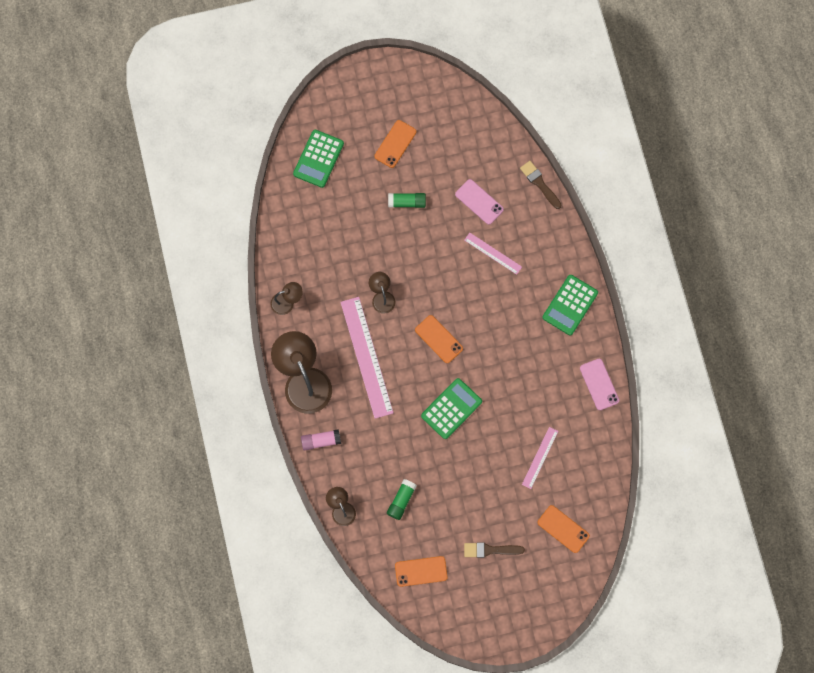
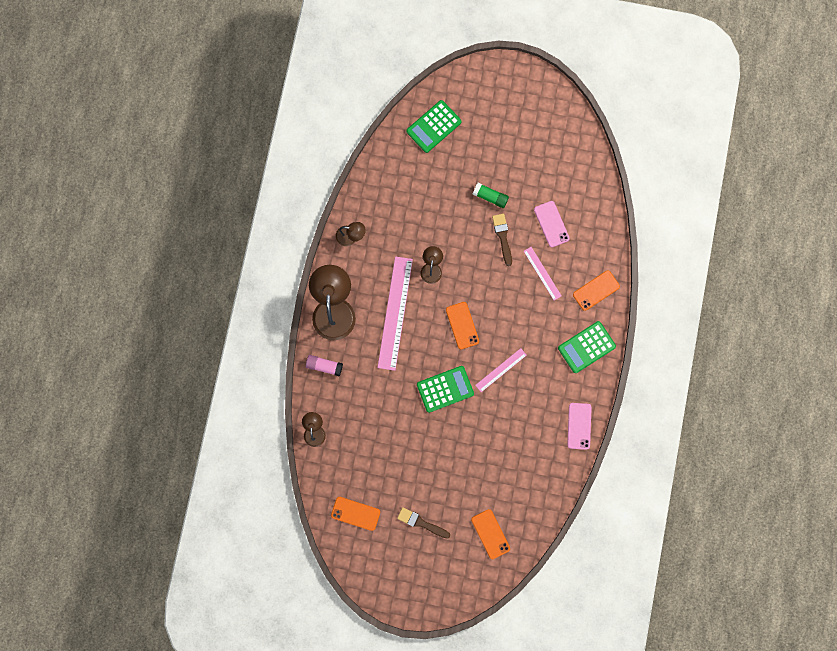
camera: 25 degrees right, 5 degrees up
orange phone [374,120,416,168] -> orange phone moved to [573,270,620,311]
green glue stick [387,479,417,520] -> none
brown brush [520,161,561,209] -> brown brush moved to [492,214,512,266]
pink ruler [522,427,558,489] -> pink ruler moved to [475,348,527,392]

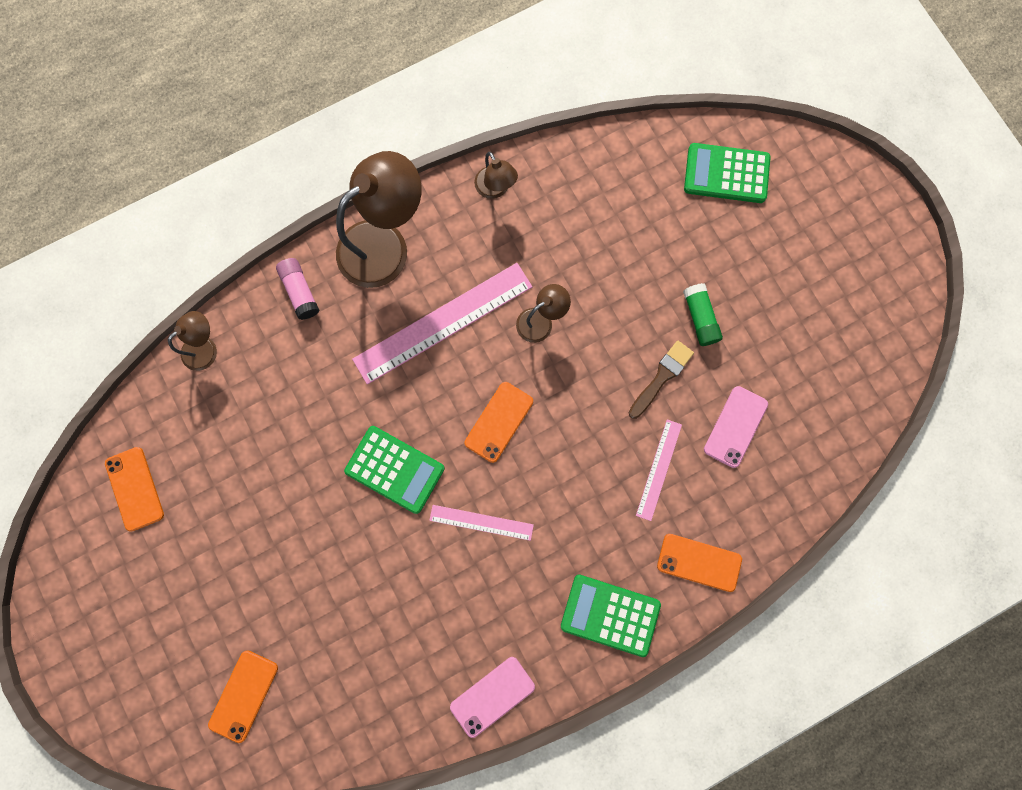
camera: 50 degrees right, 0 degrees up
brown brush [397,507,450,539] -> none

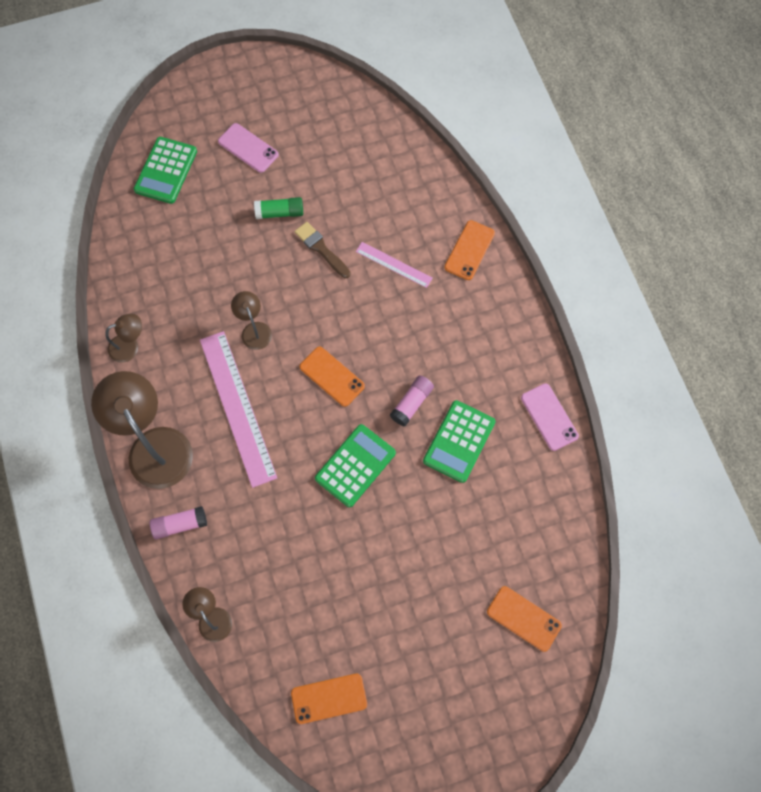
camera: 80 degrees left, 10 degrees down
pink ruler [429,505,534,541] -> pink glue stick [390,376,434,426]
green calculator [561,574,661,657] -> green calculator moved to [423,400,496,483]
pink phone [704,386,768,468] -> pink phone moved to [218,123,279,173]

